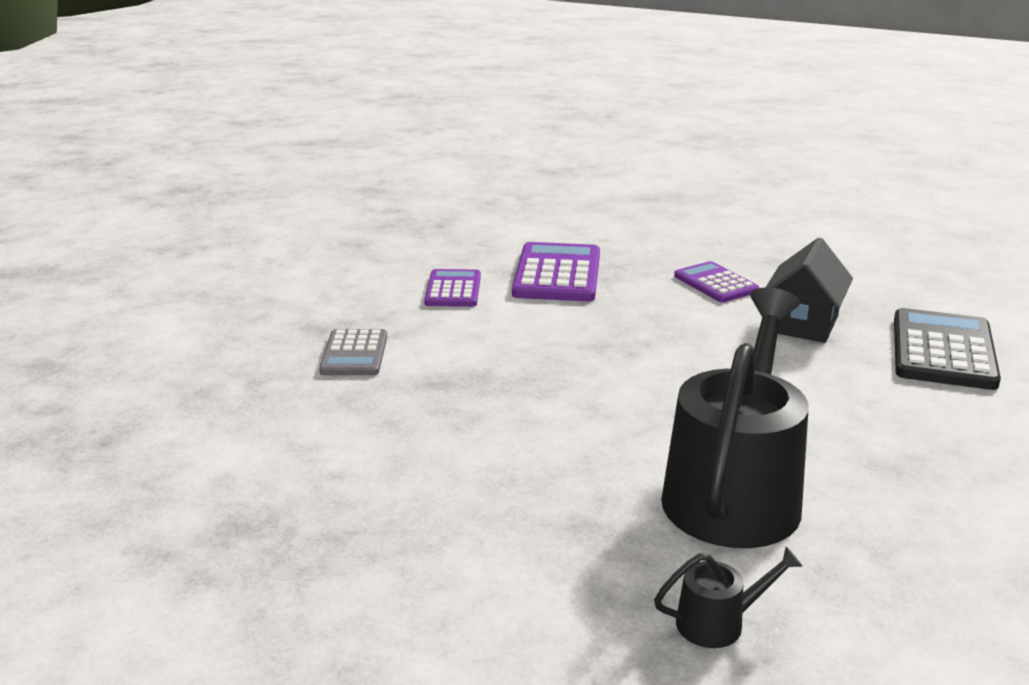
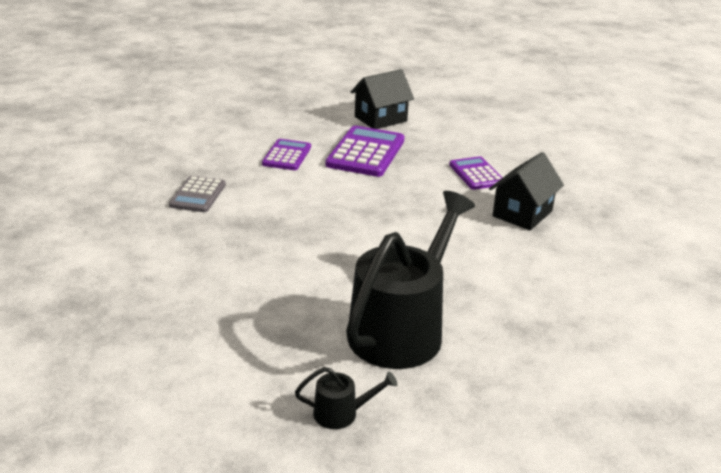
camera: 10 degrees right, 5 degrees up
black calculator [894,308,1001,390] -> none
none -> black house [351,69,414,129]

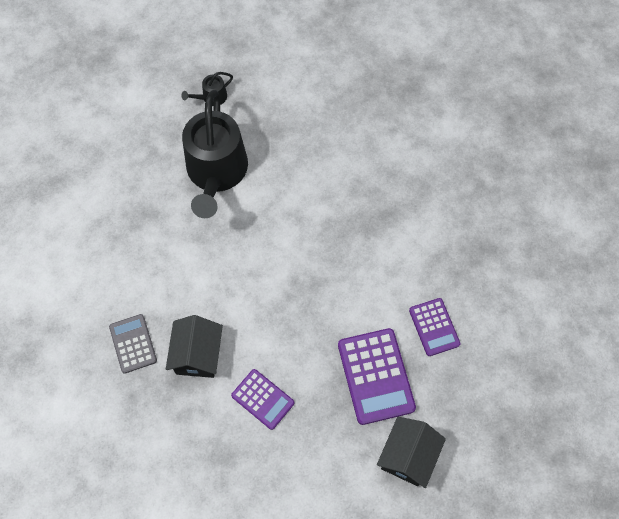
camera: 150 degrees right, 35 degrees up
grey calculator [169,176,226,212] -> grey calculator moved to [109,314,157,374]

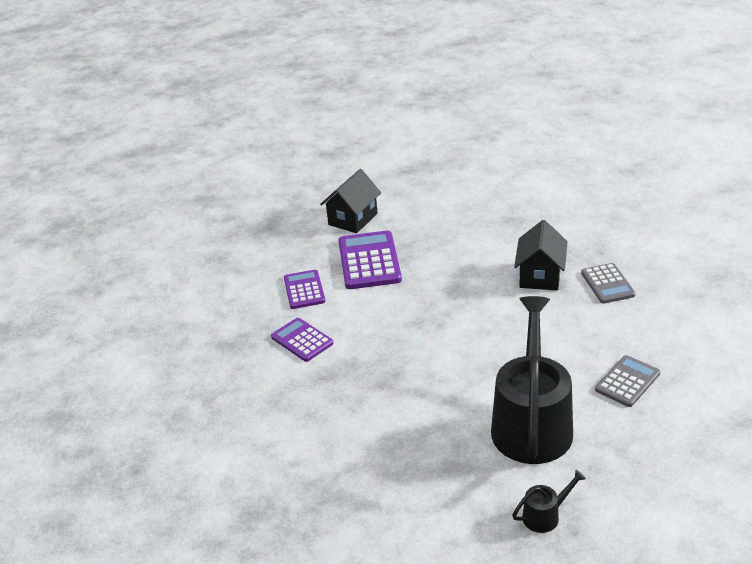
camera: 170 degrees left, 30 degrees down
purple calculator [231,369,295,430] -> purple calculator moved to [271,318,334,362]
none -> grey calculator [595,355,660,407]

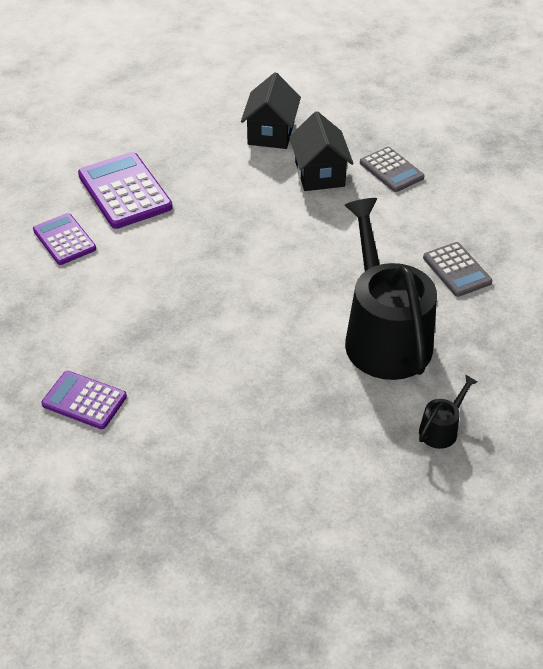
camera: 25 degrees left, 10 degrees up
purple calculator [271,318,334,362] -> purple calculator moved to [41,371,127,429]
black house [320,169,381,233] -> black house moved to [241,72,301,149]
grey calculator [595,355,660,407] -> grey calculator turned 135 degrees clockwise [423,242,492,297]

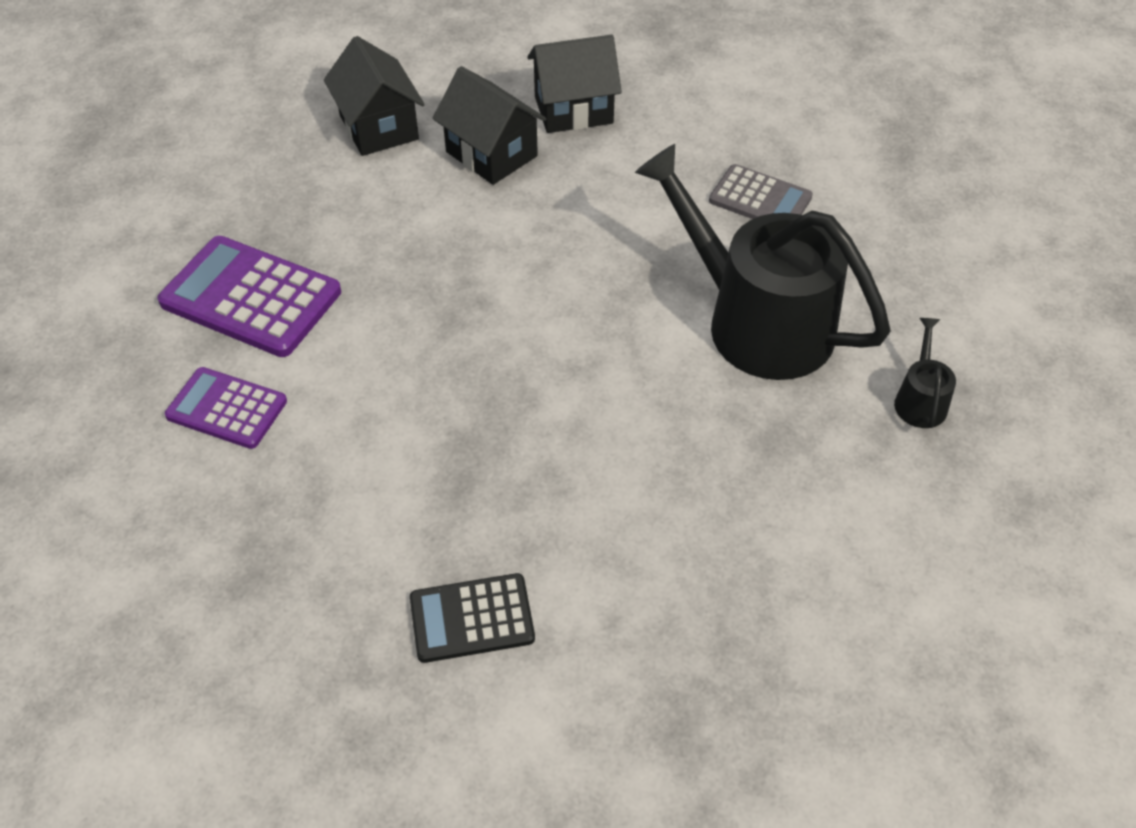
camera: 35 degrees left, 5 degrees up
purple calculator [41,371,127,429] -> black calculator [410,573,535,663]
grey calculator [360,147,425,192] -> black house [528,35,622,133]

